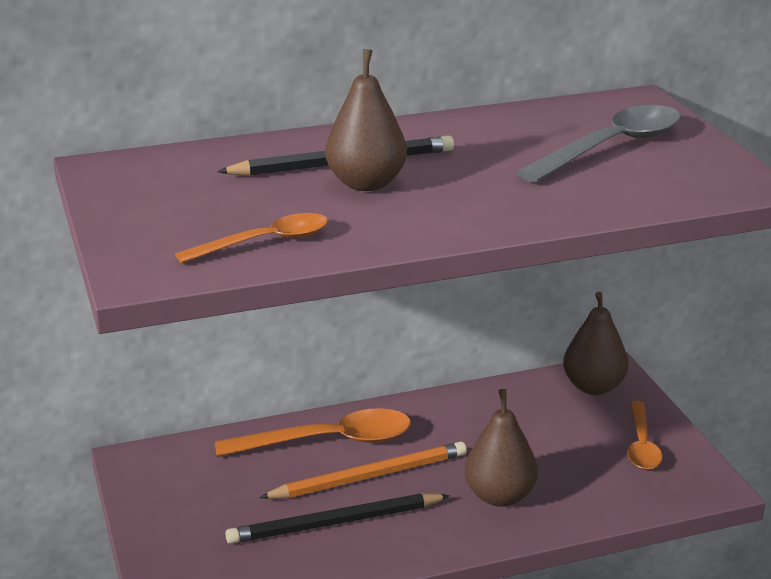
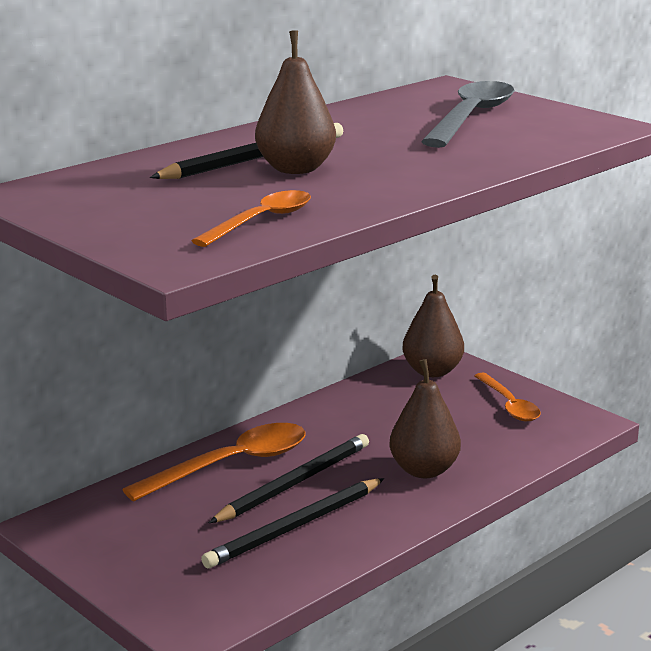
camera: 25 degrees left, 5 degrees down
orange pencil [259,442,467,499] -> black pencil [209,434,369,523]

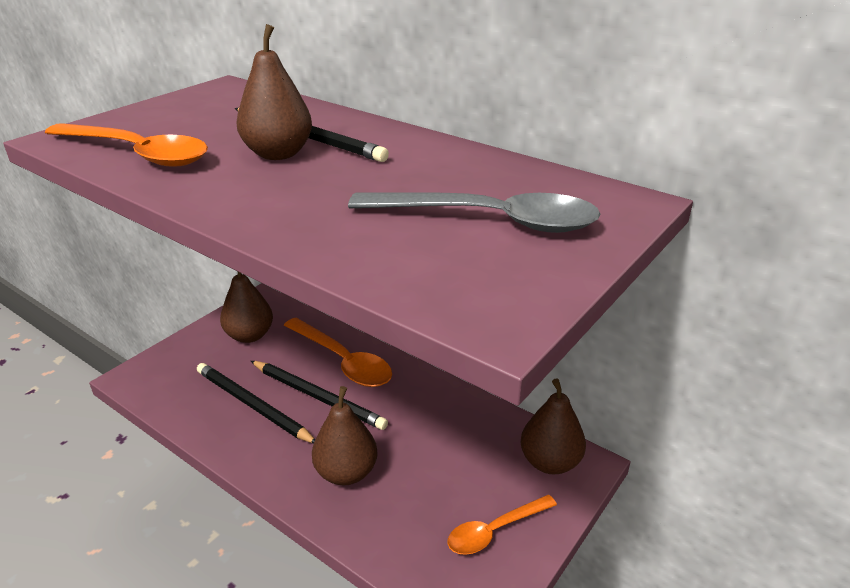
camera: 80 degrees right, 10 degrees up
orange spoon [192,190,311,247] -> orange spoon [45,123,208,167], size x1.59
none -> brown pear [220,272,273,343]

